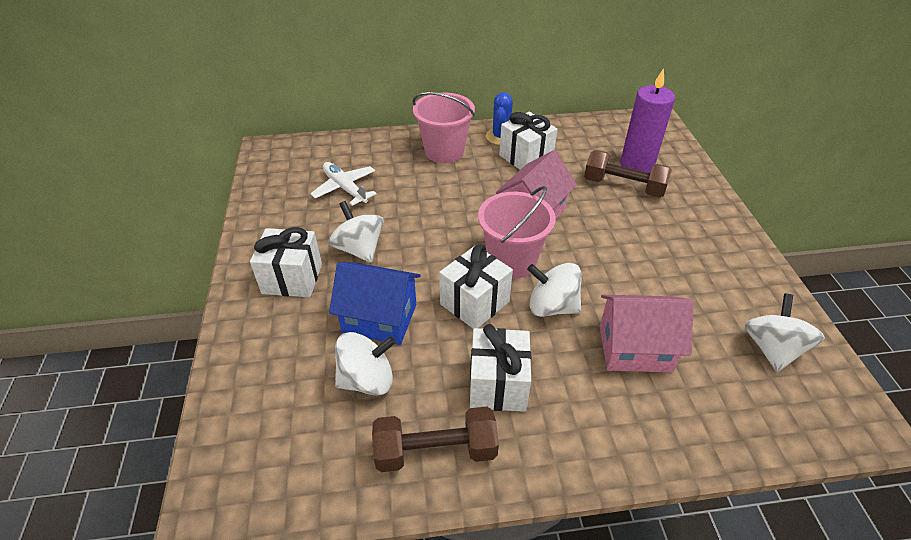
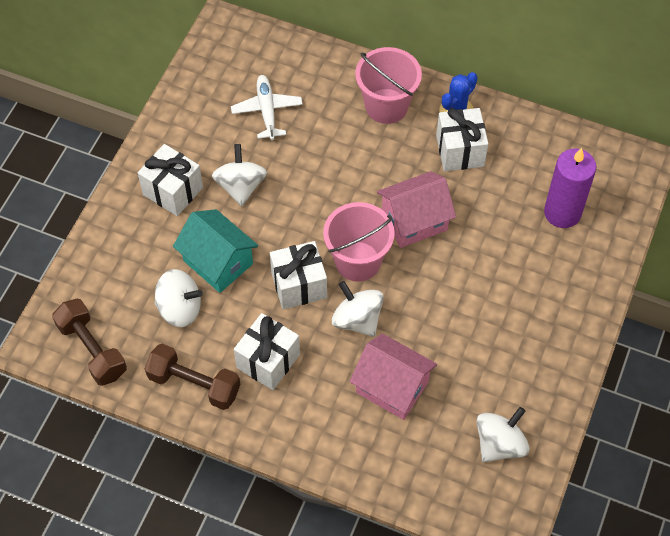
camera: 30 degrees right, 15 degrees up
blue house [329,262,421,345] -> turquoise house [173,209,258,293]
brown dumbbell [584,150,672,198] -> brown dumbbell moved to [52,299,127,386]

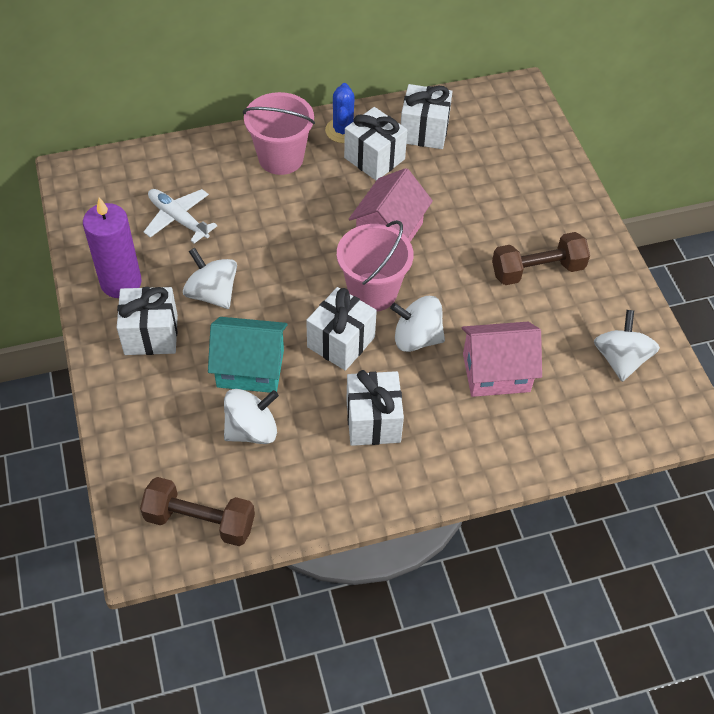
camera: 40 degrees left, 5 degrees down
brown dumbbell [145,344,240,410] -> brown dumbbell moved to [492,232,590,285]
purple candle [544,148,597,228] -> purple candle moved to [83,197,142,298]
none -> white gift [401,84,452,149]

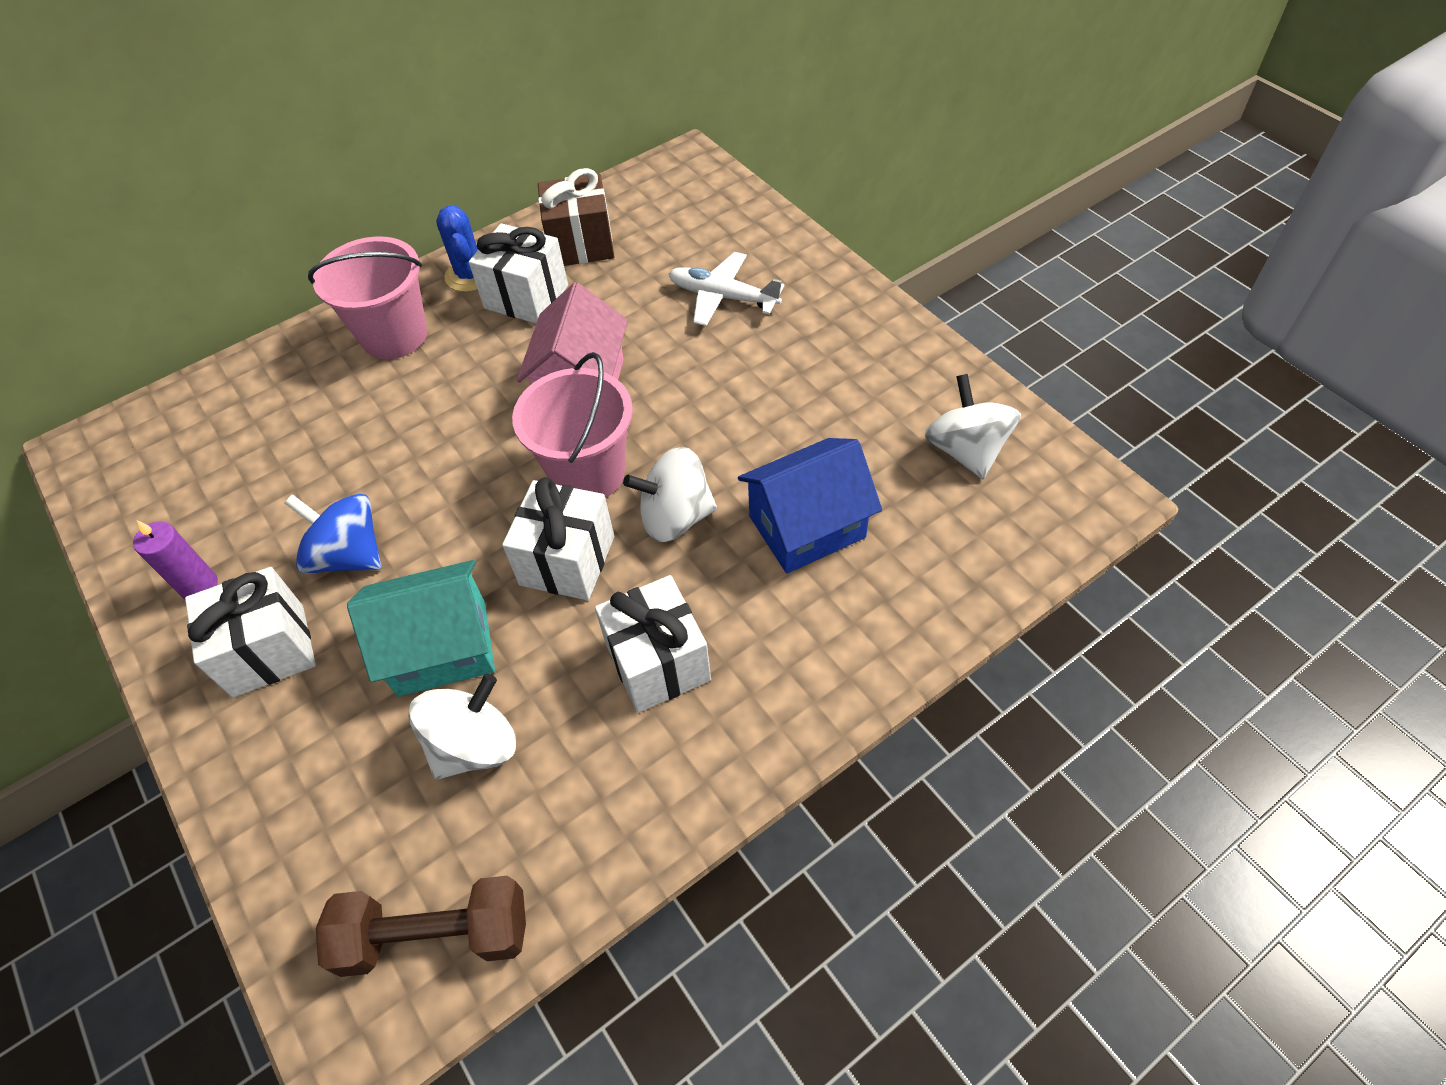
camera: 15 degrees left, 0 degrees up
purple candle [83,197,142,298] -> purple candle [133,520,218,599], size x0.57
white plane [144,189,218,244] -> white plane moved to [669,252,784,326]
white spinning top [183,248,237,309] -> blue spinning top [285,494,381,574]
white gift [401,84,452,149] -> brown gift [538,168,615,266]
pink house [462,322,542,397] -> blue house [738,438,882,574]
brown dumbbell [492,232,590,285] -> none

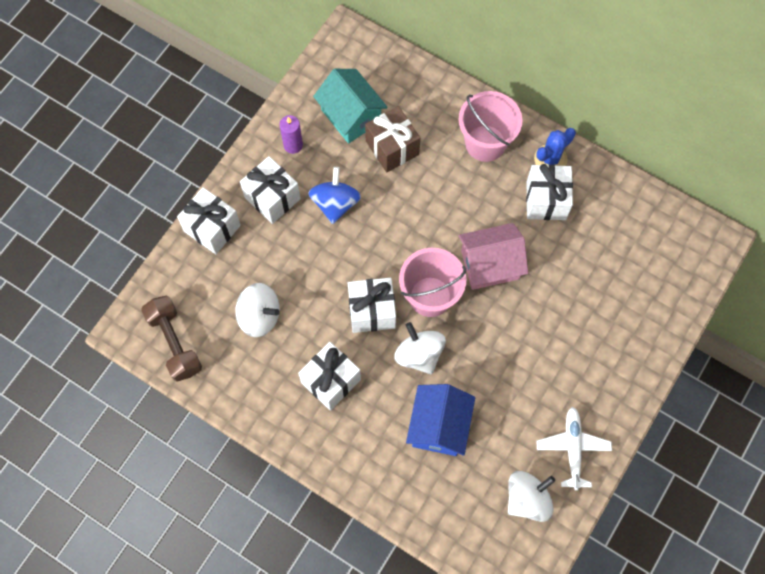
camera: 65 degrees right, 15 degrees up
turquoise house [347,560,495,697] -> turquoise house moved to [313,69,388,143]
brown gift [538,168,615,266] -> brown gift moved to [365,106,420,172]
white plane [669,252,784,326] -> white plane moved to [537,407,612,491]
blue house [738,438,882,574] -> blue house turned 60 degrees clockwise [406,384,475,456]
none -> white gift [177,187,241,254]

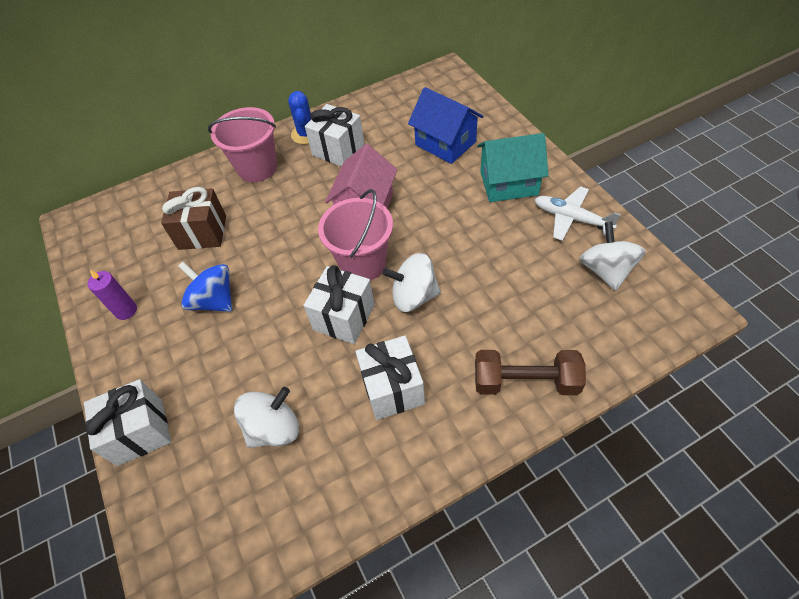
camera: 55 degrees left, 15 degrees down
brown dumbbell [141,296,202,381] -> brown dumbbell moved to [475,350,586,395]
white gift [240,156,301,224] -> none
turquoise house [313,69,388,143] -> turquoise house moved to [477,133,549,202]
blue house [406,384,475,456] -> blue house moved to [408,87,484,164]

